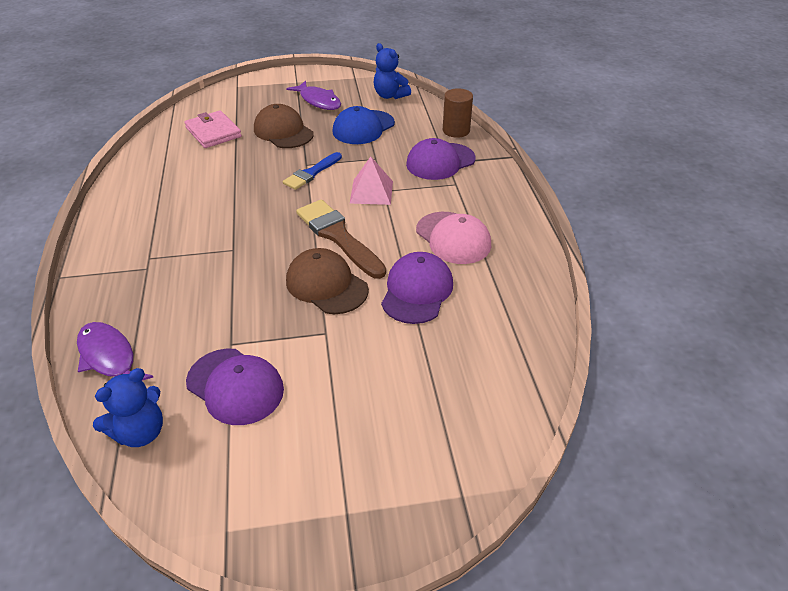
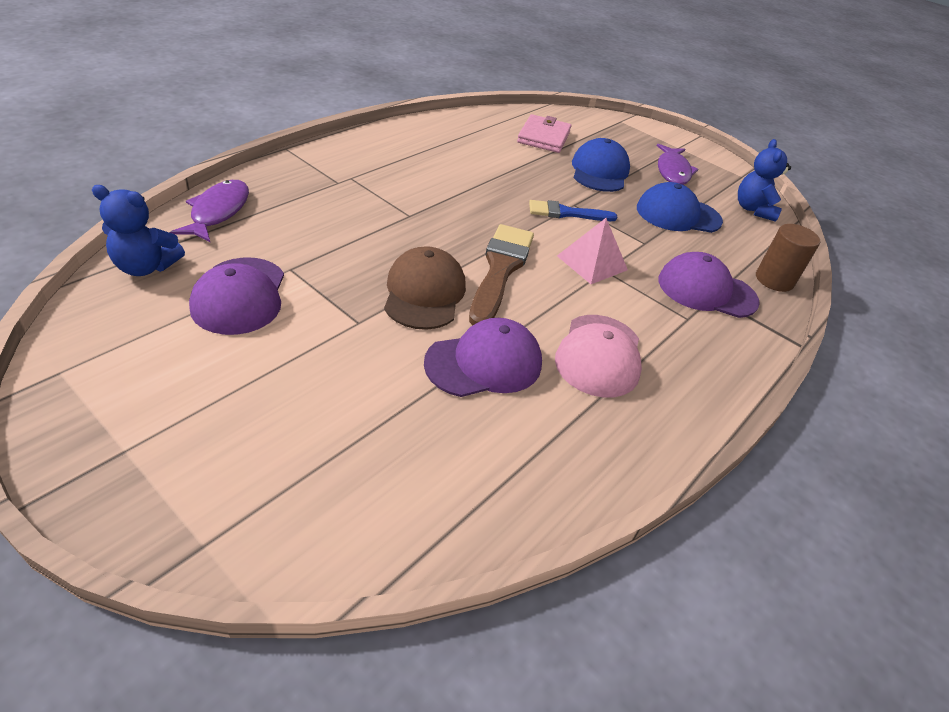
camera: 45 degrees right, 0 degrees up
brown cap [254,104,314,148] -> blue cap [572,138,630,192]

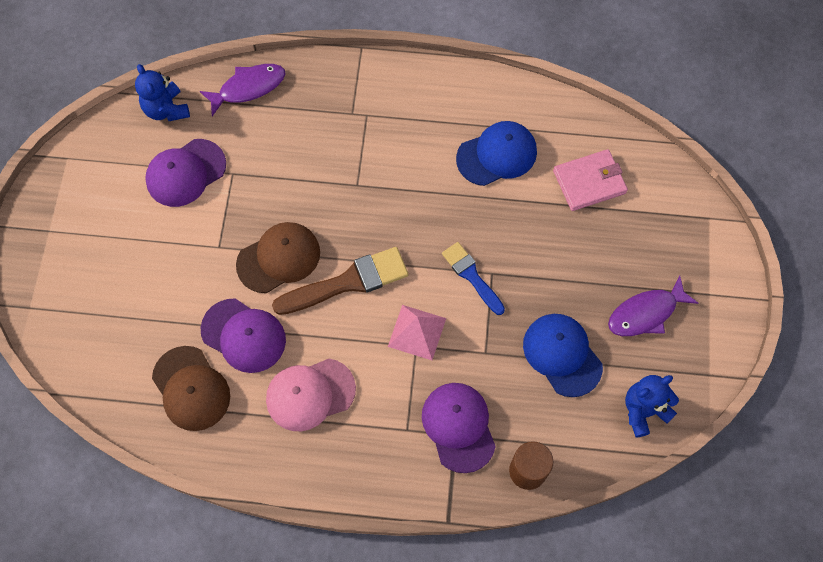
camera: 60 degrees right, 25 degrees up
blue cap [572,138,630,192] -> blue cap moved to [456,121,537,186]
none -> brown cap [152,346,230,431]

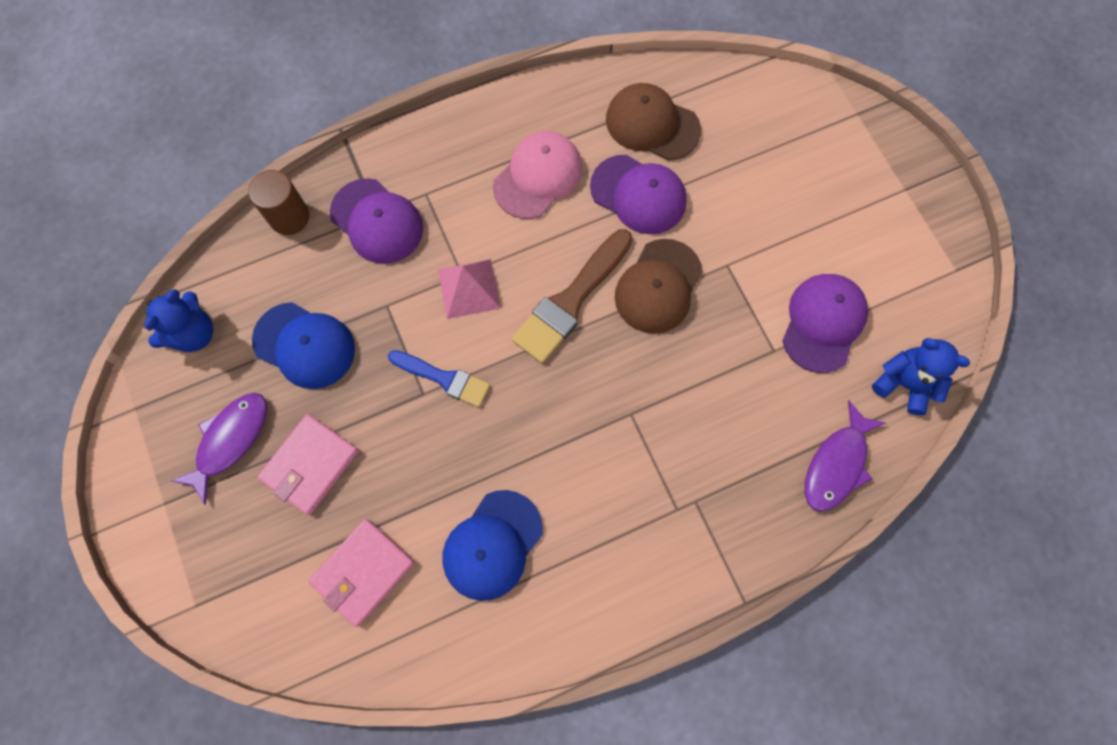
camera: 150 degrees right, 5 degrees up
purple cap [201,298,286,373] -> purple cap turned 150 degrees counterclockwise [590,155,687,234]
none -> pink wallet [257,414,359,515]

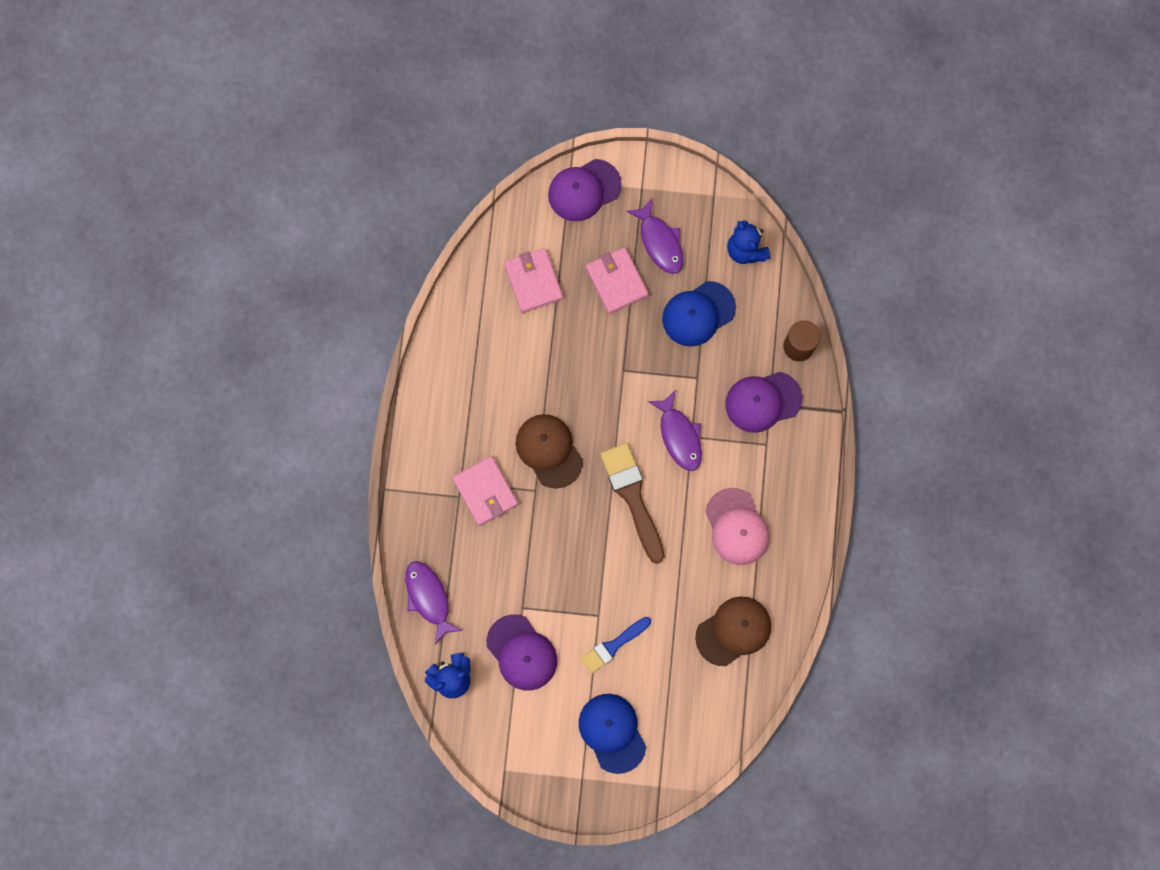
camera: 120 degrees right, 5 degrees up
blue brush [388,350,490,407] -> blue brush moved to [581,617,651,674]
pink pyramid [438,259,501,319] -> purple fish [648,391,702,471]
blue cap [443,490,543,601] -> blue cap moved to [579,694,646,774]
purple cap [590,155,687,234] -> purple cap moved to [548,159,622,221]
brown cap [615,239,703,334] -> brown cap moved to [516,414,583,489]
none -> pink wallet [452,456,518,526]

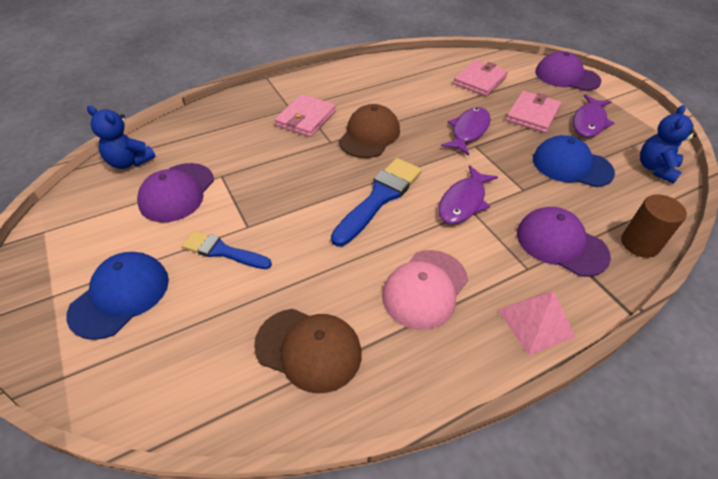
camera: 55 degrees right, 30 degrees down
purple fish [405,561,462,644] -> purple fish moved to [441,107,491,156]
brown brush [600,443,665,564] -> blue brush [331,158,422,247]
none -> pink pyramid [498,291,575,355]

